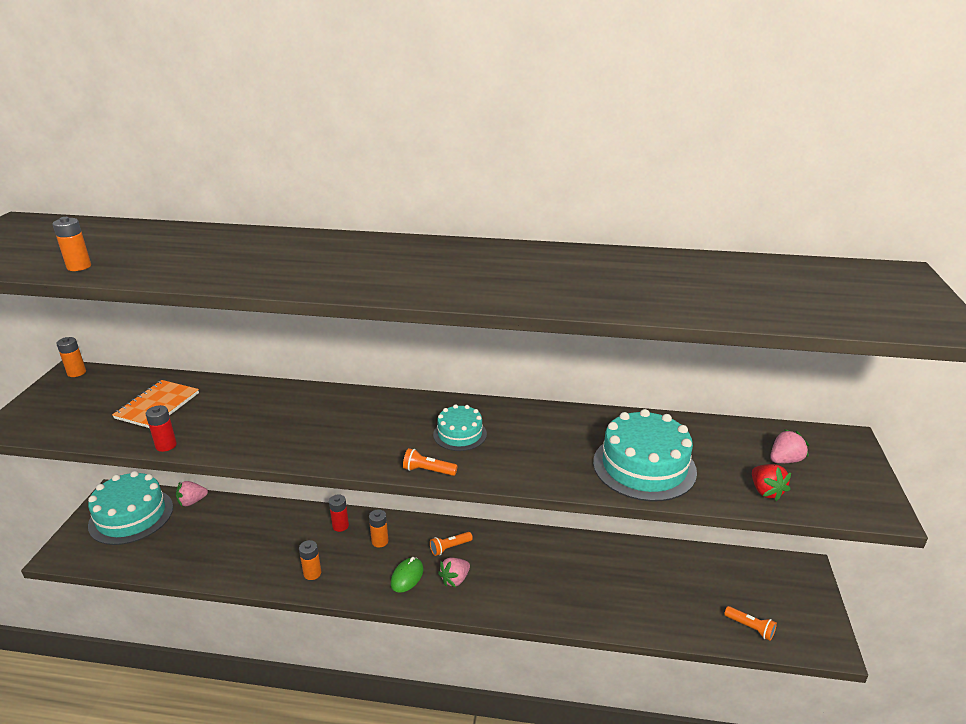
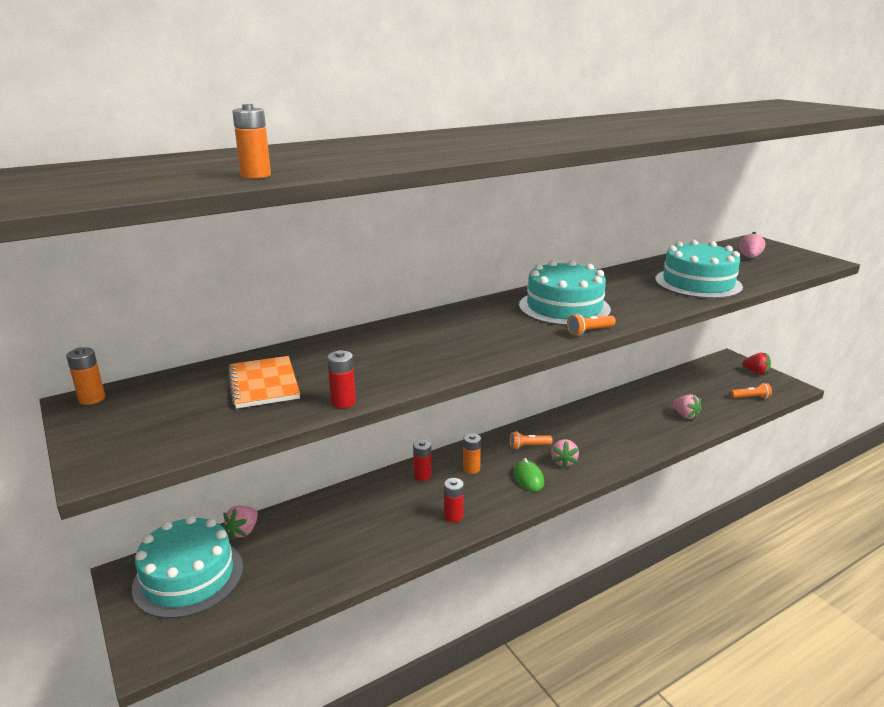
camera: 40 degrees left, 5 degrees down
orange battery [299,540,321,580] -> red battery [444,478,464,523]
orange flashlight [430,532,473,556] -> orange flashlight turned 60 degrees clockwise [510,431,553,449]
turquoise cake [433,404,487,451] -> turquoise cake [519,260,611,326], size x1.79
red strawberry [752,464,791,501] -> red strawberry moved to [743,352,771,374]
none -> pink strawberry [672,394,702,419]

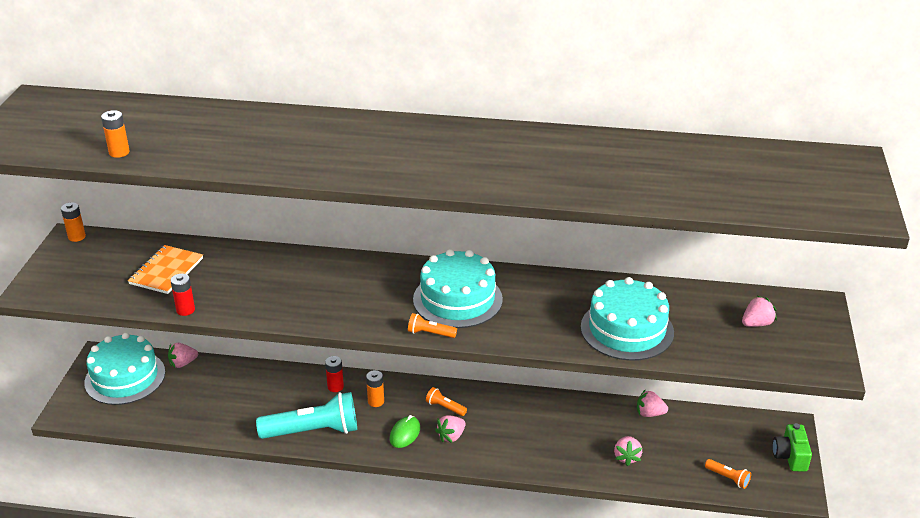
camera: 40 degrees right, 10 degrees up
red battery [444,478,464,523] -> turquoise flashlight [256,392,357,439]
red strawberry [743,352,771,374] -> green camera [772,423,812,472]
none -> pink strawberry [637,389,668,417]

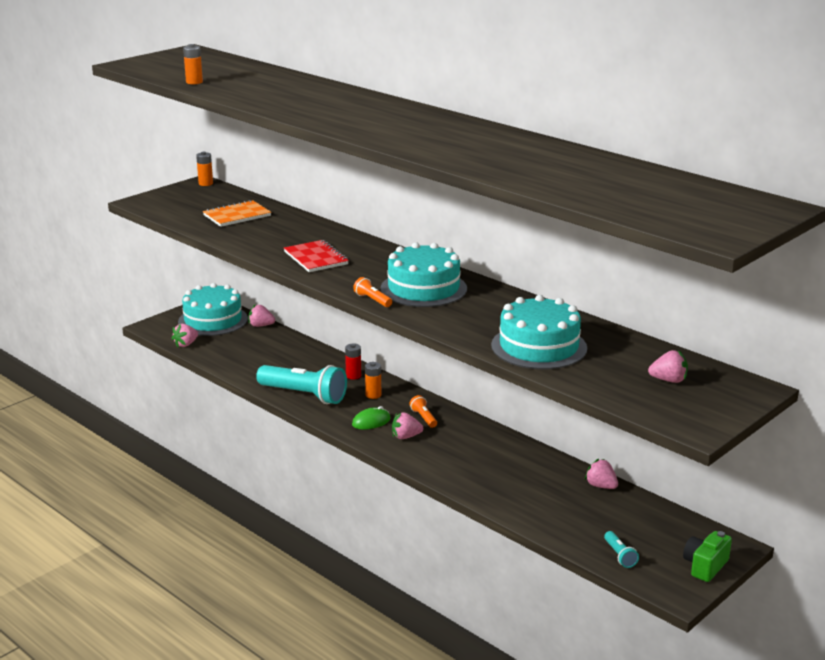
camera: 35 degrees right, 10 degrees down
red battery [170,273,195,316] -> none
pink strawberry [614,436,642,466] -> pink strawberry moved to [171,324,198,347]
orange flashlight [705,459,751,489] -> turquoise flashlight [604,531,639,568]
none -> red notebook [284,240,349,272]

